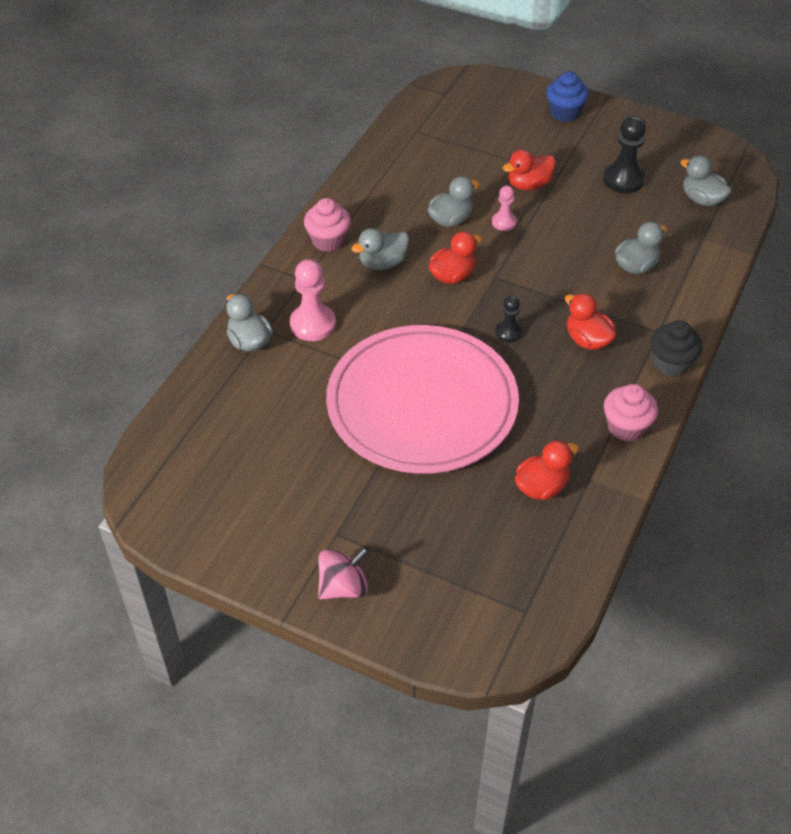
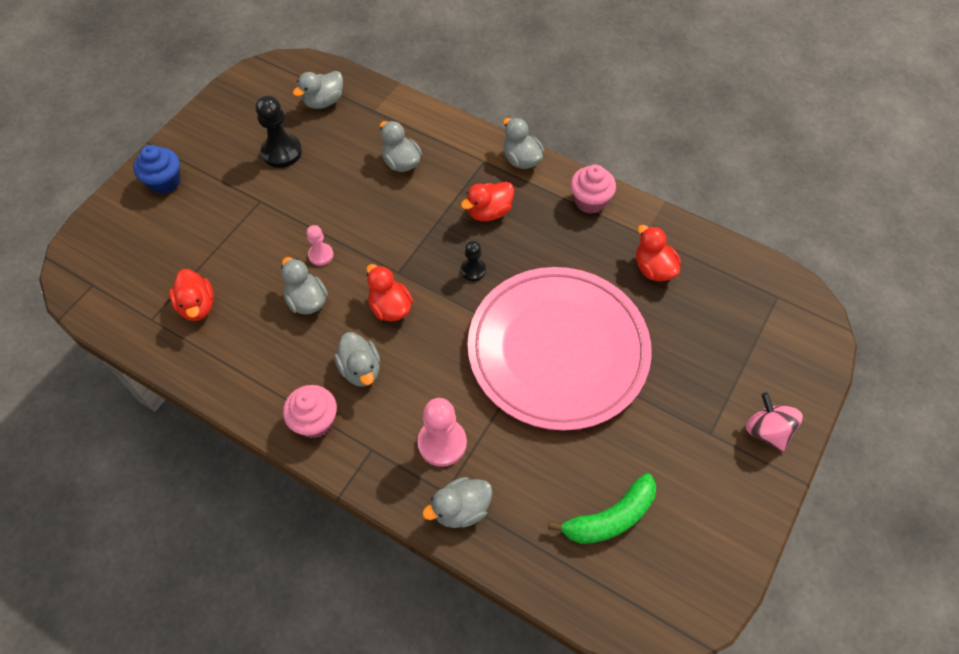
camera: 85 degrees left, 10 degrees up
red duck [502,149,556,190] -> red duck moved to [169,269,214,321]
black cupcake [650,320,702,377] -> grey duck [503,118,544,169]
none -> green banana [548,473,656,544]

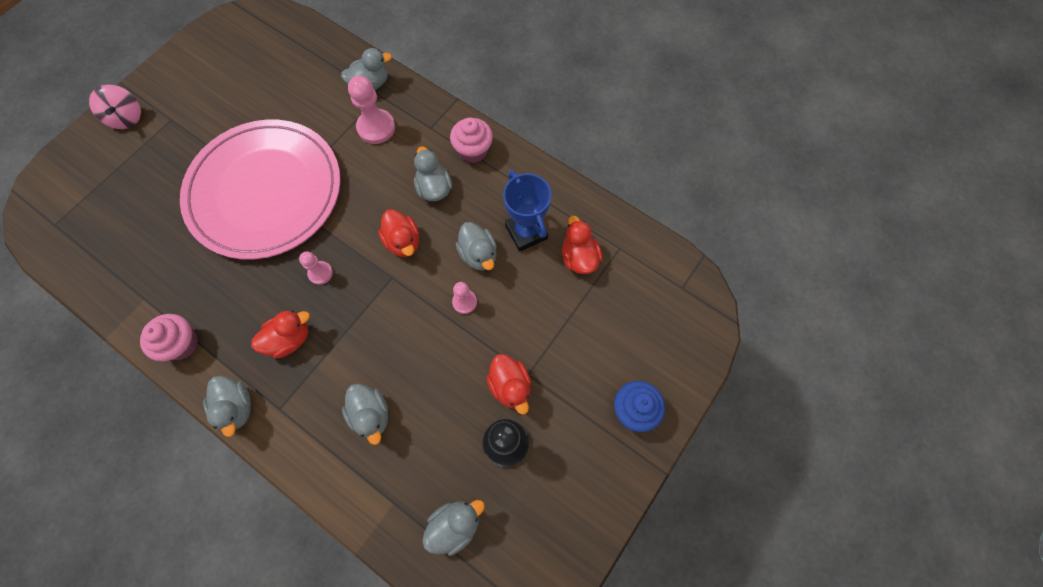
camera: 175 degrees left, 10 degrees up
black pawn [461,241,486,281] -> pink pawn [299,251,333,285]
green banana [548,473,656,544] -> none
red duck [636,225,681,281] -> red duck moved to [486,354,531,415]
none -> blue trophy [503,170,552,252]

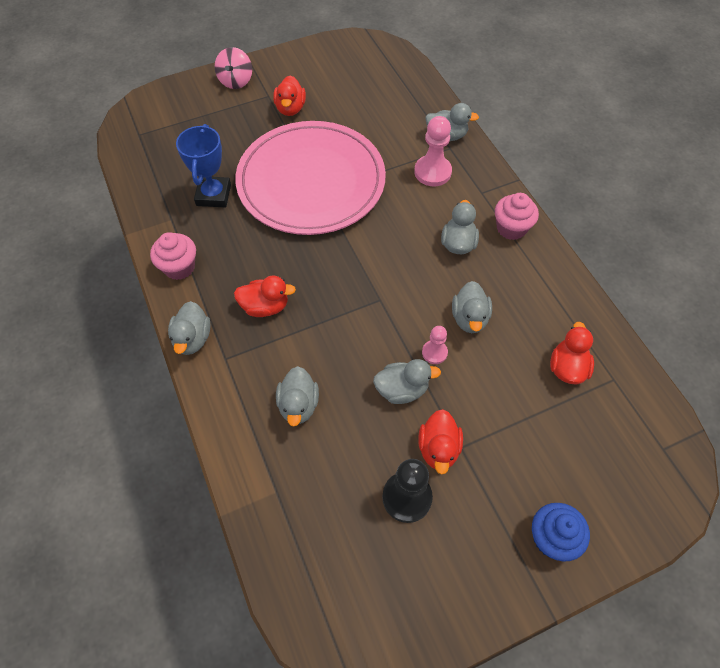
camera: 30 degrees right, 10 degrees down
pink pawn [299,251,333,285] -> none
red duck [378,209,419,257] -> red duck moved to [273,75,306,116]
grey duck [422,500,485,556] -> grey duck moved to [373,359,441,404]
blue trophy [503,170,552,252] -> blue trophy moved to [176,124,231,207]

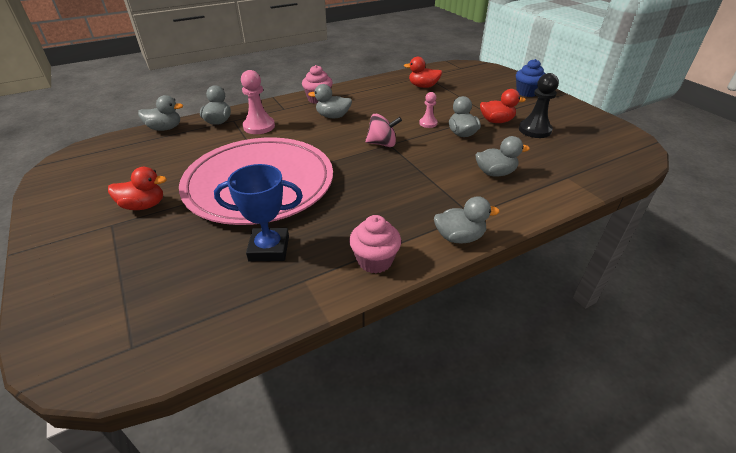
camera: 95 degrees left, 20 degrees down
pink spinning top [215,47,252,89] -> pink spinning top moved to [365,114,402,147]
red duck [234,275,296,317] -> none
grey duck [452,281,492,333] -> grey duck moved to [138,95,183,131]

